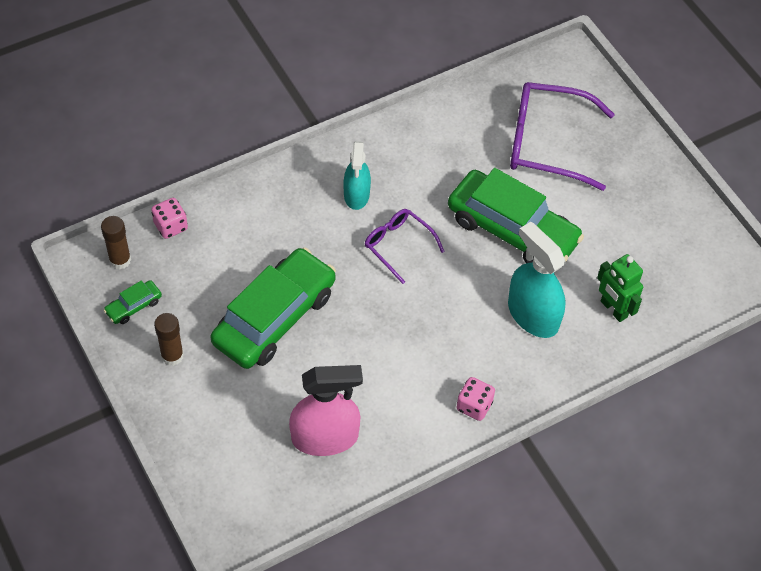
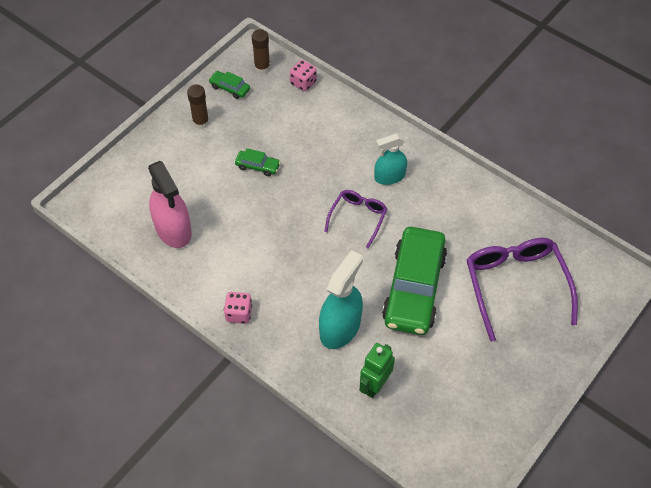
camera: 70 degrees right, 0 degrees up
green car [210,248,336,369] -> green car [235,148,281,176], size x0.41

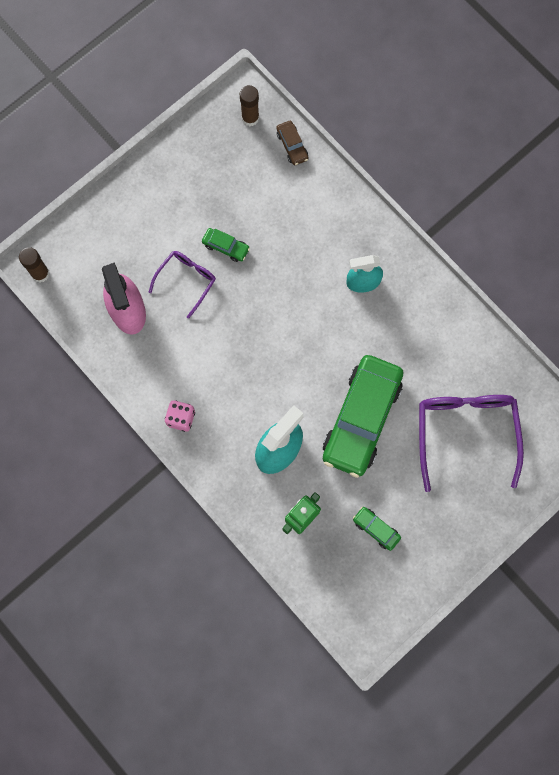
camera: 10 degrees right, 20 degrees up
brown glue stick [187,84,209,129] -> brown glue stick moved to [19,247,50,282]
green car [208,71,250,99] -> green car moved to [353,507,401,551]
pink dice [290,60,317,91] -> brown car [276,121,308,165]
purple glasses [324,190,387,248] -> purple glasses moved to [149,251,216,319]

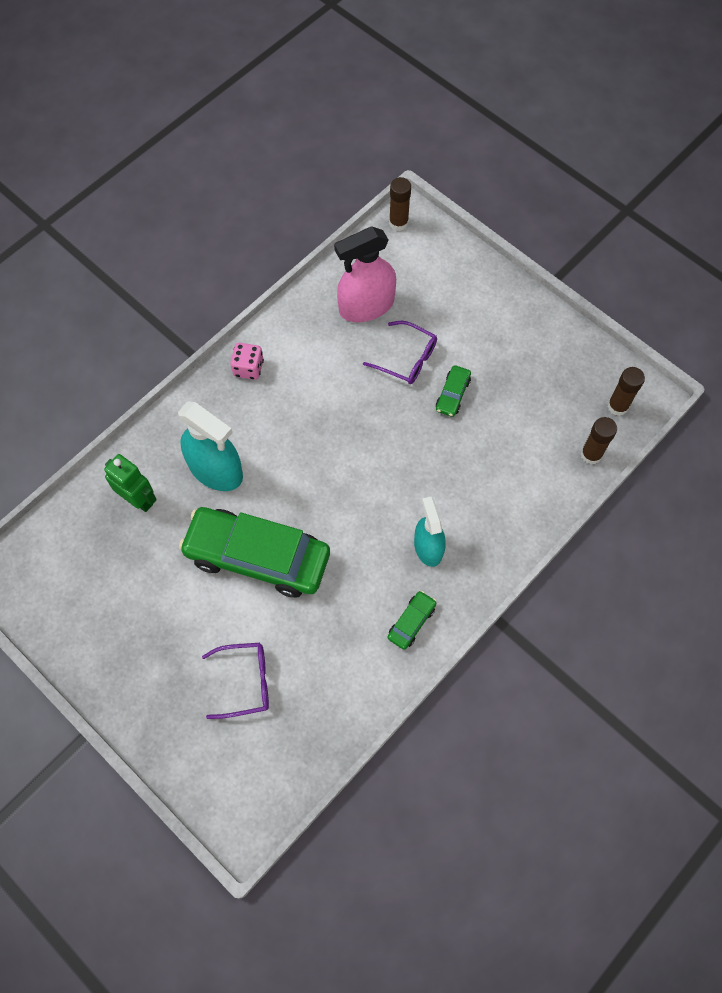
camera: 85 degrees right, 10 degrees down
brown car [276,121,308,165] -> brown glue stick [581,417,617,464]
green car [353,507,401,551] -> green car moved to [388,591,436,650]
purple glasses [419,395,524,492] -> purple glasses [202,643,269,719], size x0.56

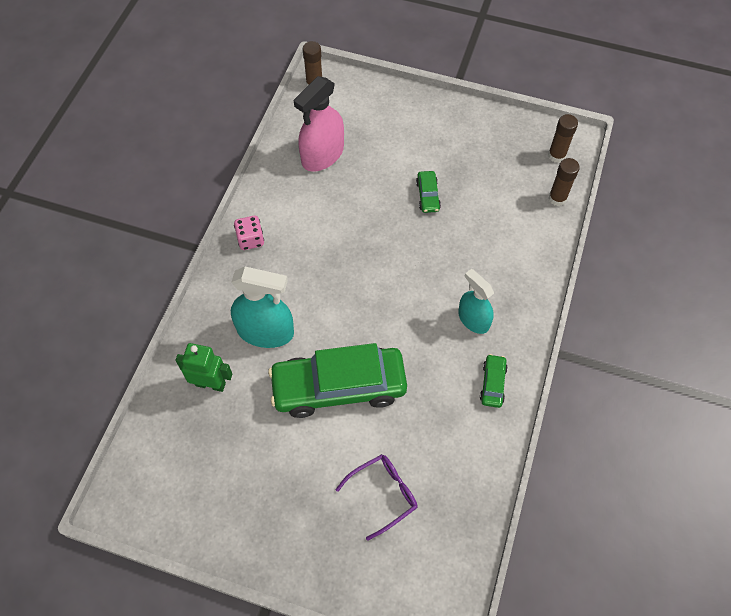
camera: 25 degrees left, 5 degrees down
purple glasses [363,321,437,384] -> none

